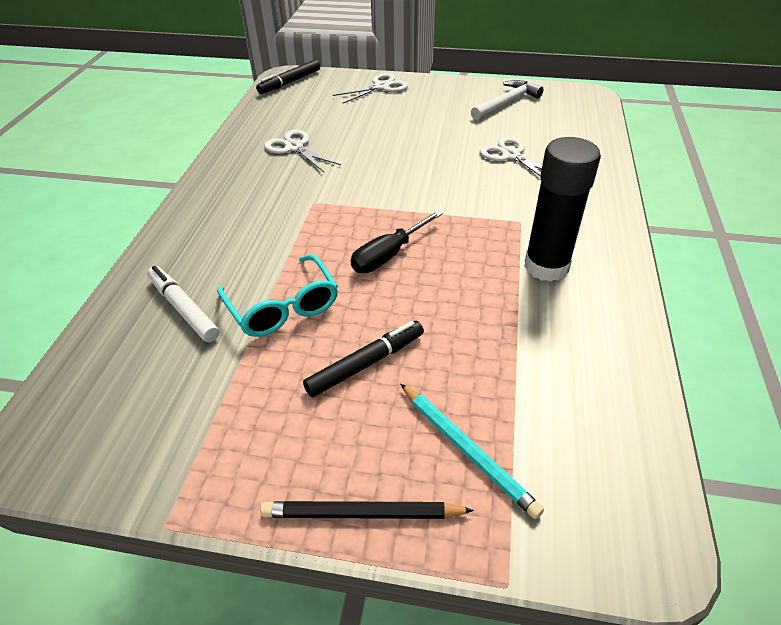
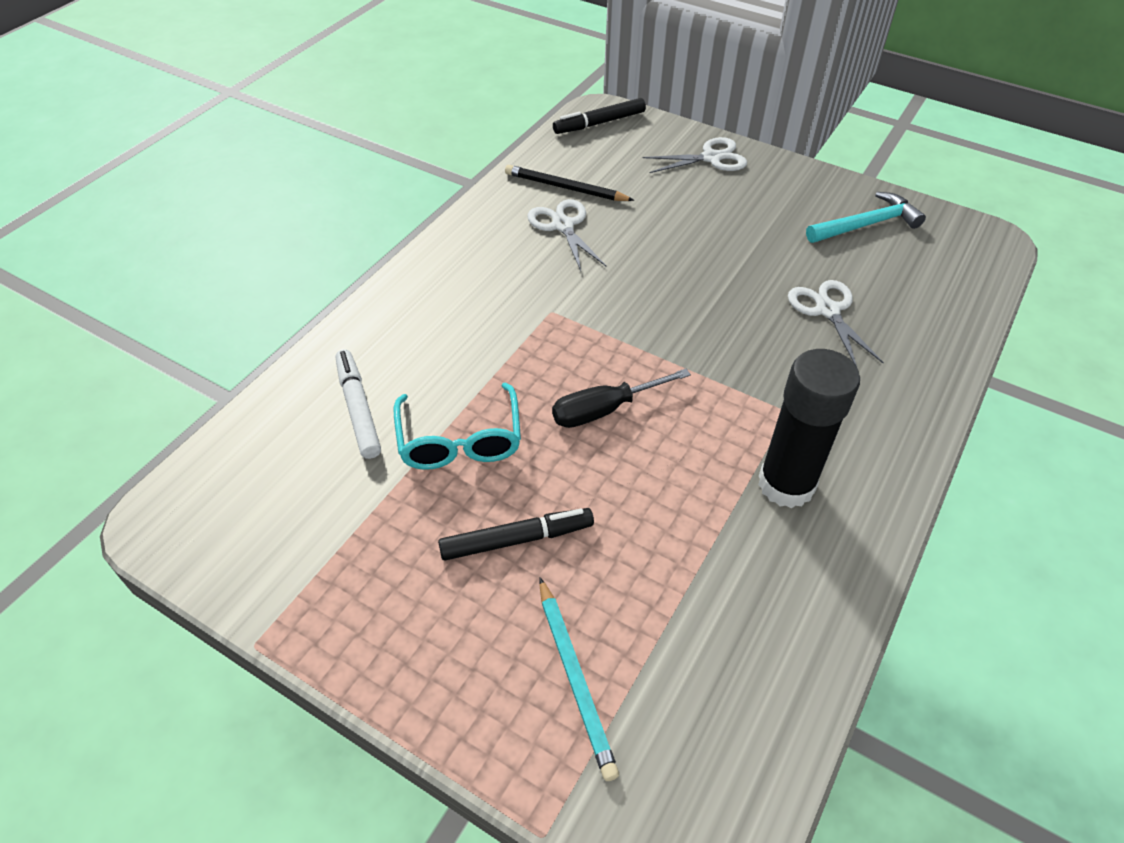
camera: 20 degrees right, 5 degrees up
black pencil [260,501,474,519] -> black pencil moved to [505,165,634,201]
white hammer [471,80,543,120] -> turquoise hammer [806,192,926,243]

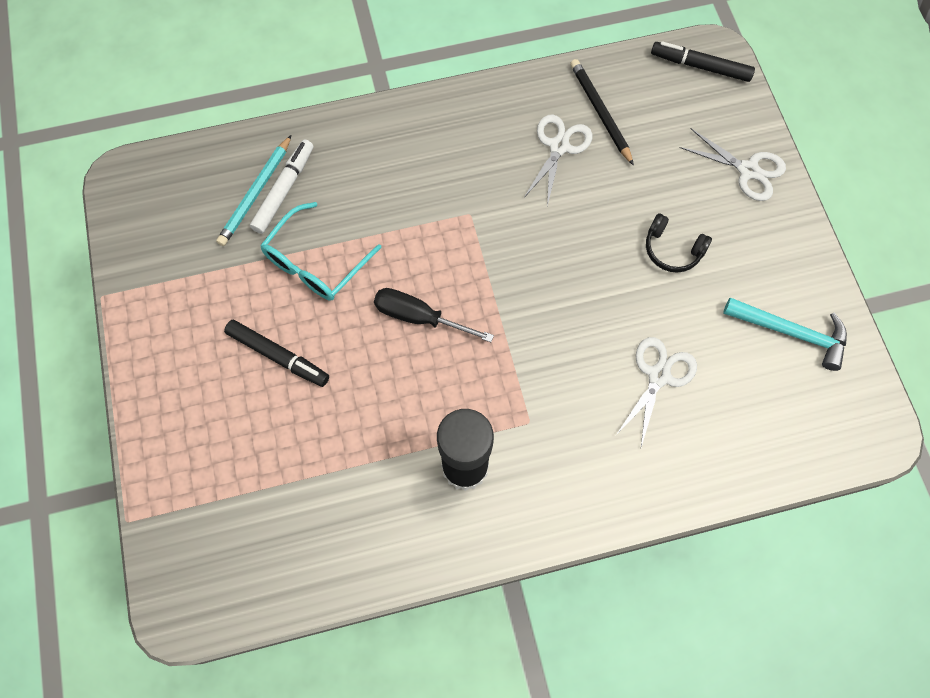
camera: 45 degrees right, 20 degrees up
turquoise pencil [539,578,619,781] -> turquoise pencil moved to [216,135,291,246]
none -> black headphones [646,213,712,273]

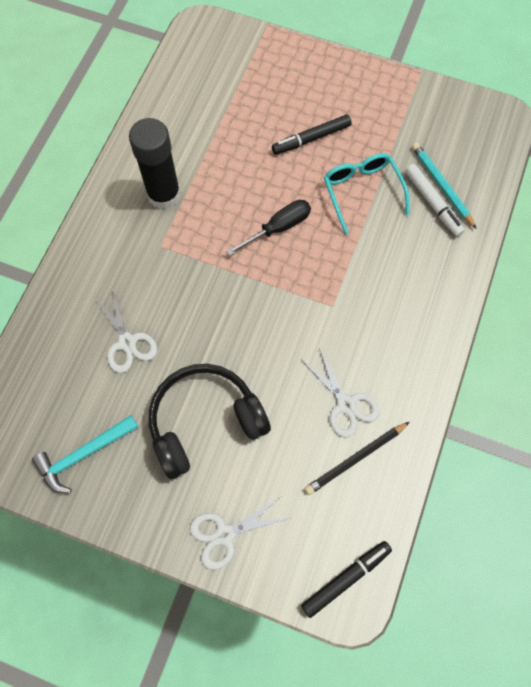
camera: 125 degrees right, 0 degrees up
black pencil [570,59,634,166] -> black pencil turned 135 degrees clockwise [304,422,410,495]
black headphones [646,213,712,273] -> black headphones [149,364,271,479], size x2.08

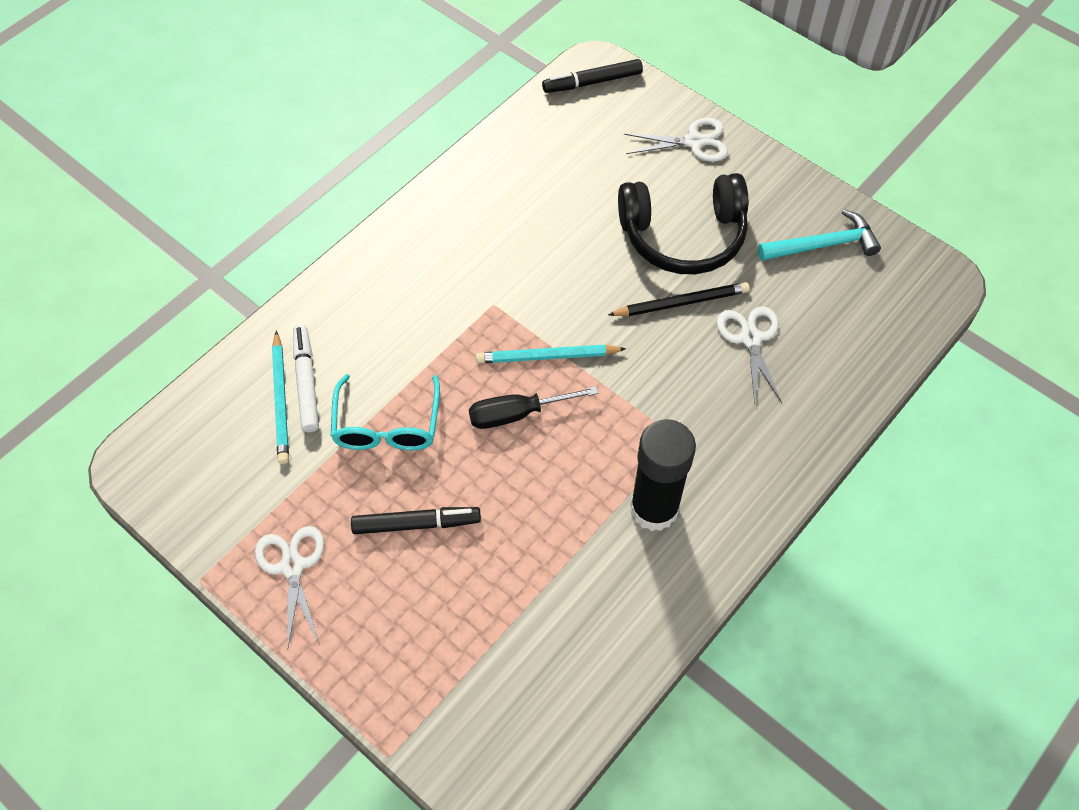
camera: 160 degrees left, 10 degrees down
white scissors [301,348,380,438] -> white scissors moved to [255,526,324,650]
black pencil [304,422,410,495] -> black pencil moved to [608,282,750,316]
none -> turquoise pencil [476,345,626,363]

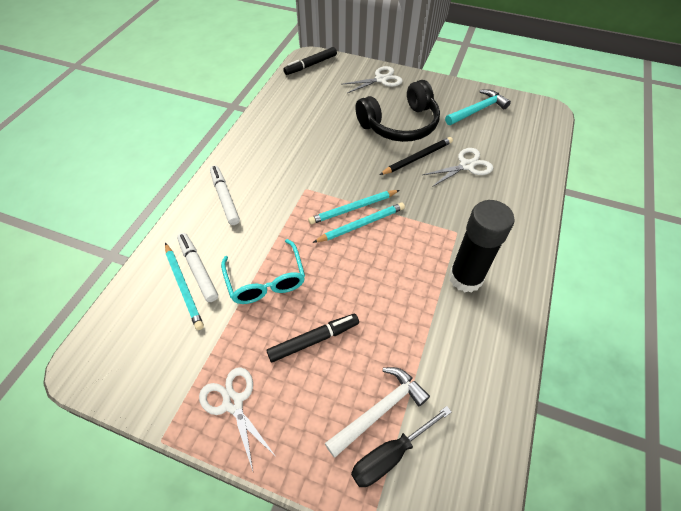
camera: 20 degrees left, 5 degrees down
black screwdriver [469,386,598,429] -> black screwdriver moved to [351,406,452,487]
white scissors [716,306,782,405] -> white scissors turned 90 degrees clockwise [423,148,493,187]
none -> white marker [210,166,240,225]
none -> turquoise pencil [313,203,405,243]
none -> white hammer [325,367,430,458]

